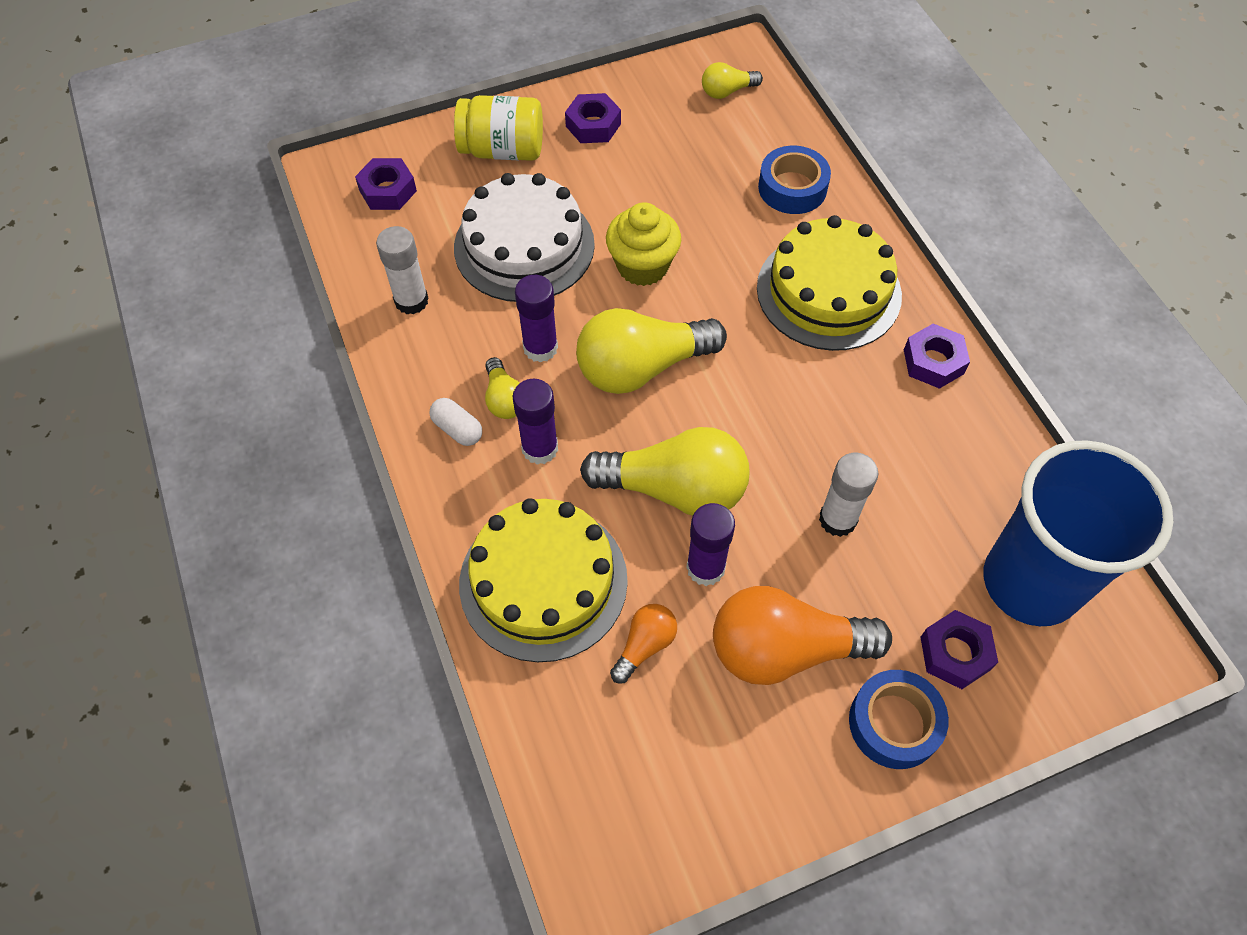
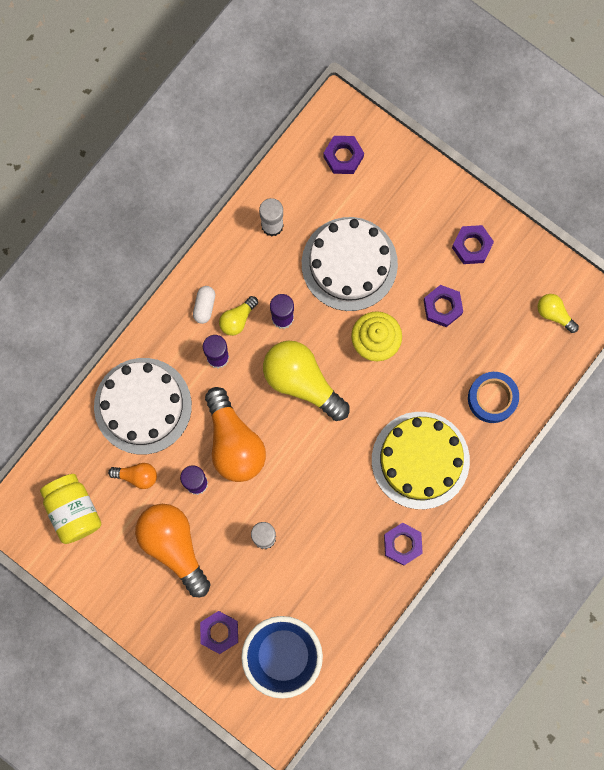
camera: 60 degrees right, 20 degrees up
yellow jar [454,95,543,161] -> yellow jar moved to [40,474,101,544]
yellow cake [459,498,628,662] -> white cake [94,358,192,454]
yellow light bulb [580,427,749,516] -> orange light bulb [205,387,266,482]
blue tape [849,670,949,769] -> none
none -> purple nut [423,285,463,327]

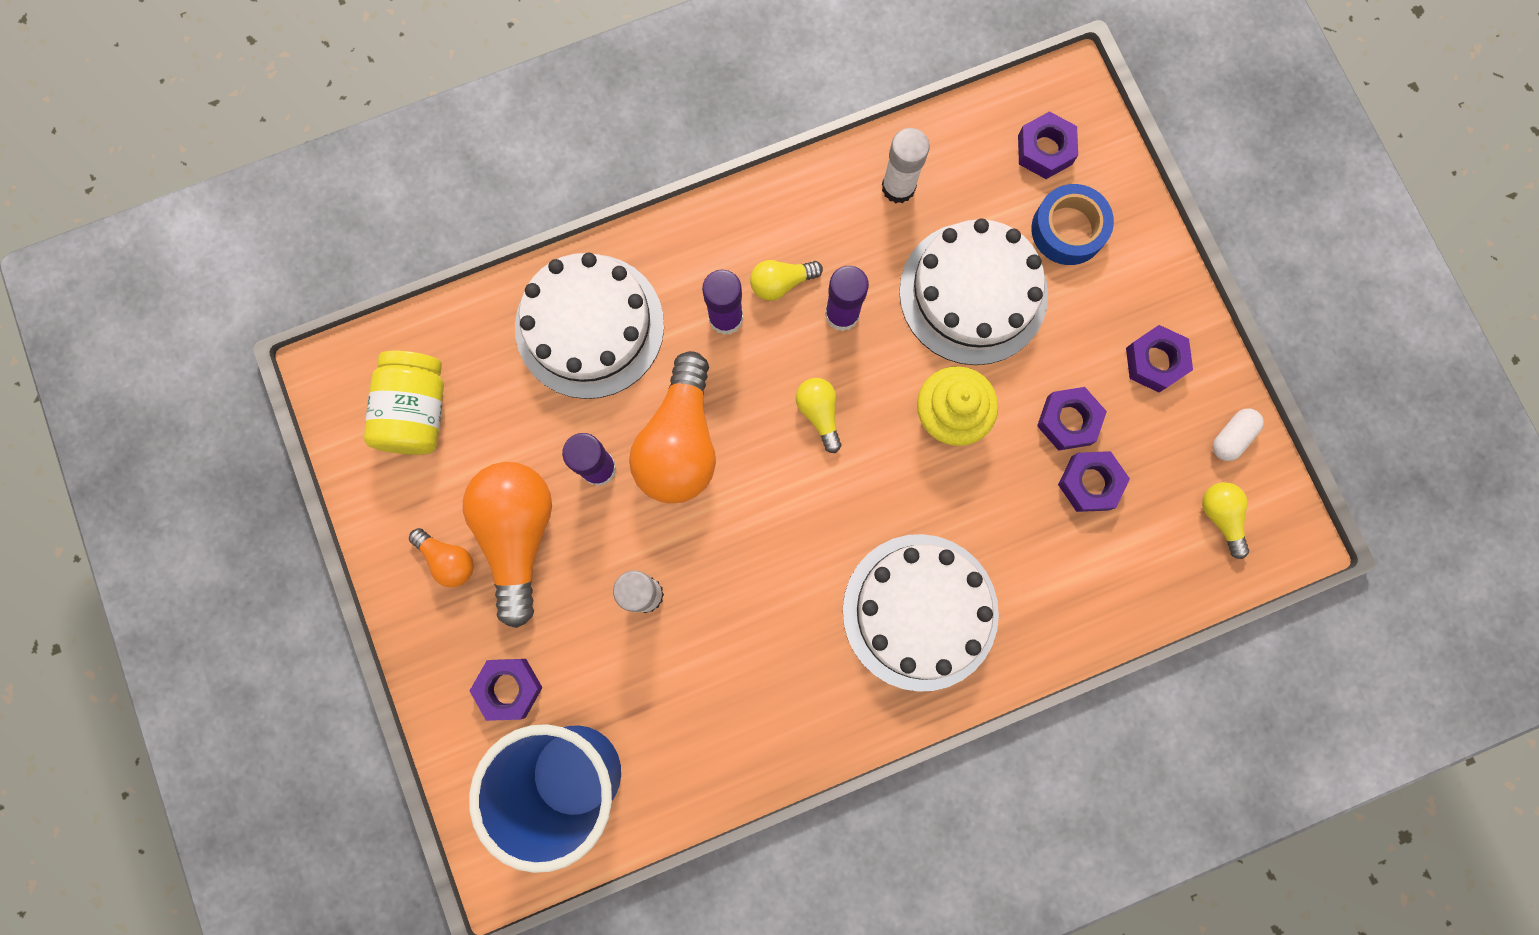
camera: 30 degrees right, 0 degrees up
orange light bulb [108,463,157,489] -> orange light bulb moved to [409,528,474,587]
white capsule [193,286,215,324] -> white capsule moved to [1213,408,1264,461]
yellow light bulb [263,341,350,421] -> yellow light bulb [796,378,841,453], size x0.49
yellow cake [372,412,470,509] -> white cake [843,534,999,692]
purple nut [384,523,423,566] -> purple nut moved to [1058,451,1130,512]
blue tape [468,372,519,423] -> blue tape moved to [1031,184,1114,265]

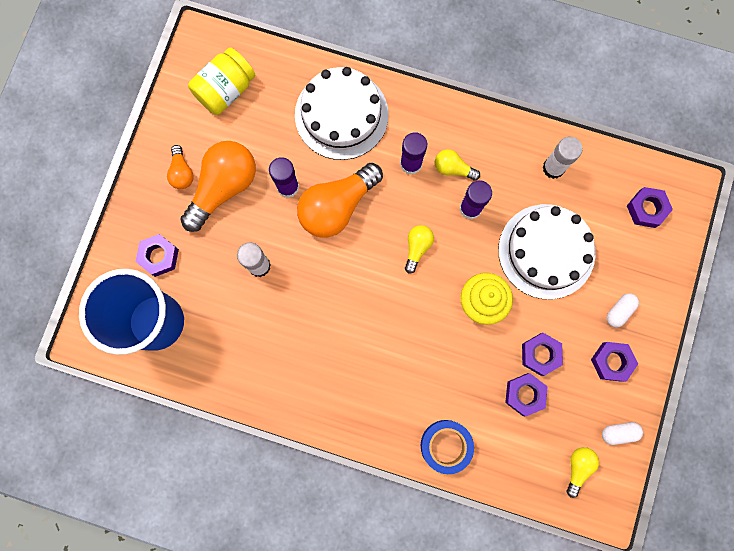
camera: 40 degrees right, 0 degrees up
white cake [843,534,999,692] -> none
blue tape [1031,184,1114,265] -> blue tape moved to [421,420,474,474]
none -> white capsule [607,293,639,327]

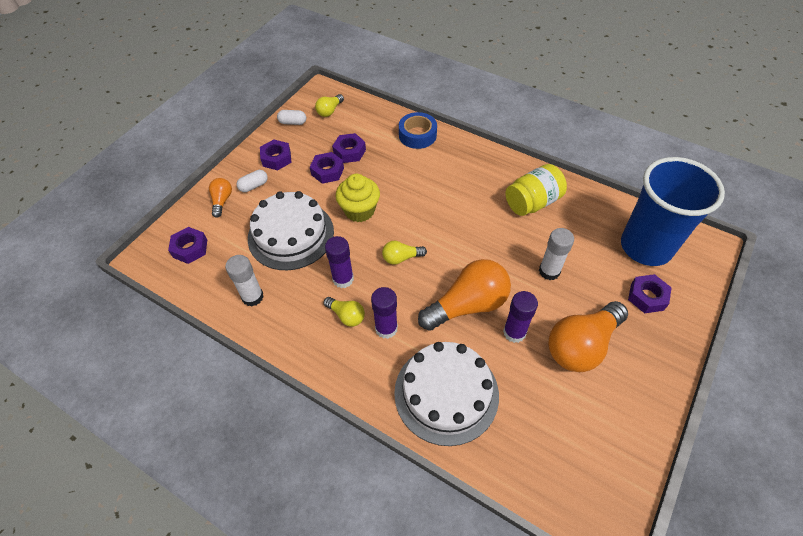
camera: 165 degrees left, 25 degrees down
orange light bulb [167,145,194,189] -> orange light bulb moved to [209,178,232,218]
yellow jar [188,47,255,115] -> yellow jar moved to [505,164,567,216]
yellow light bulb [405,225,434,274] -> yellow light bulb turned 45 degrees clockwise [382,241,427,265]

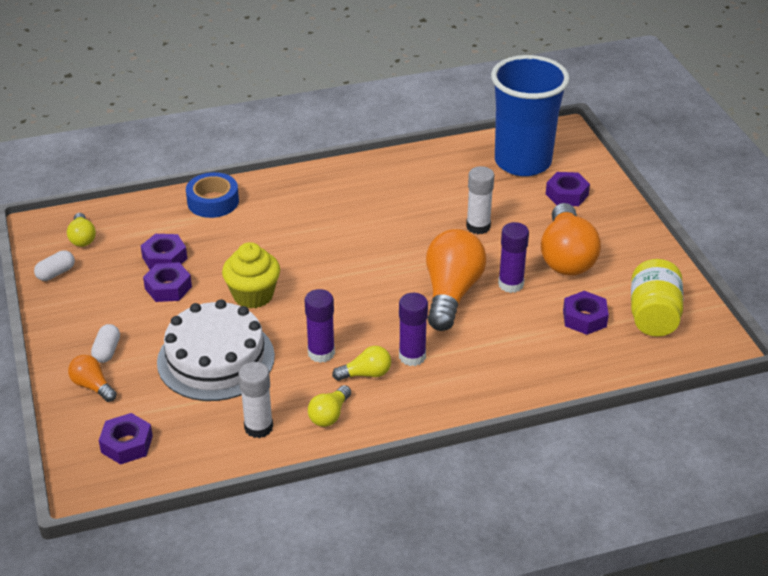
camera: 50 degrees left, 15 degrees down
purple nut [260,140,292,171] -> purple nut moved to [563,291,609,335]
yellow light bulb [382,241,427,265] -> yellow light bulb moved to [308,385,351,427]
white cake [394,342,499,446] -> none
yellow jar [505,164,567,216] -> yellow jar moved to [631,259,683,337]

